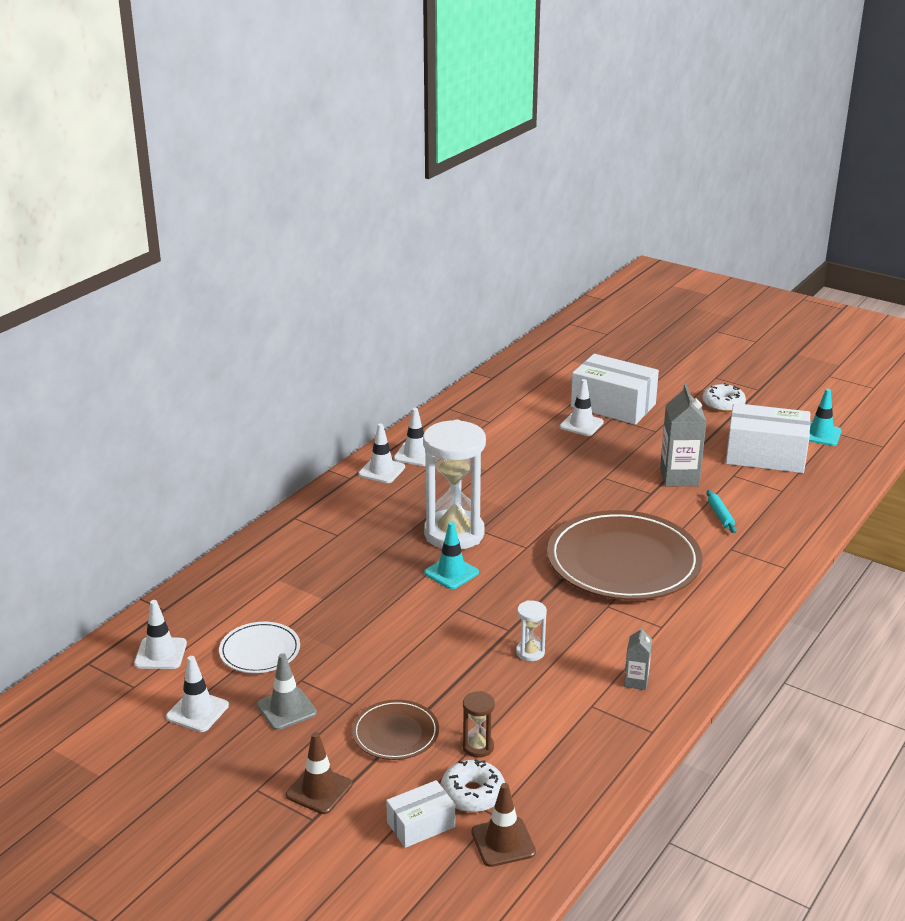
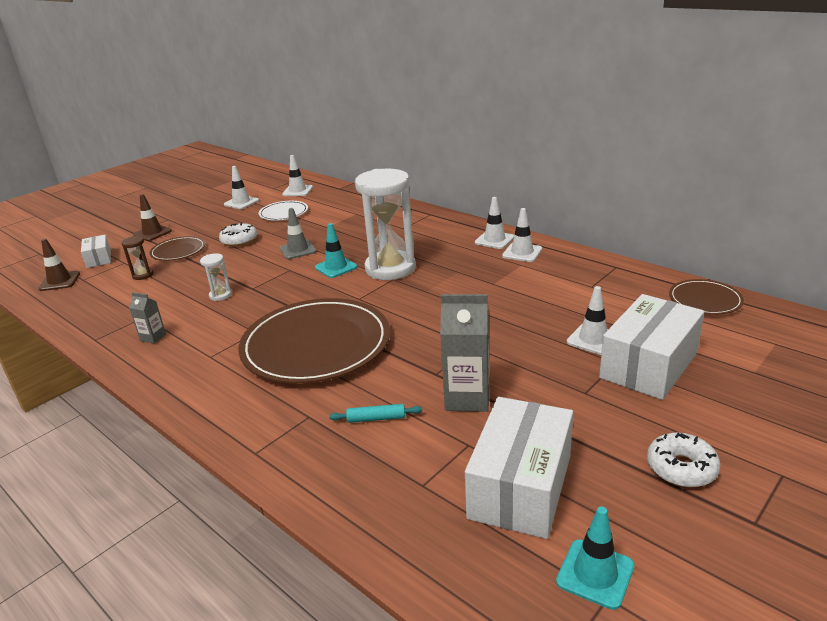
camera: 100 degrees right, 0 degrees up
grey traffic cone [257,653,317,730] -> grey traffic cone moved to [280,208,316,259]
white donut [441,759,505,812] -> white donut moved to [219,222,257,247]
none -> brown plate [669,279,744,315]

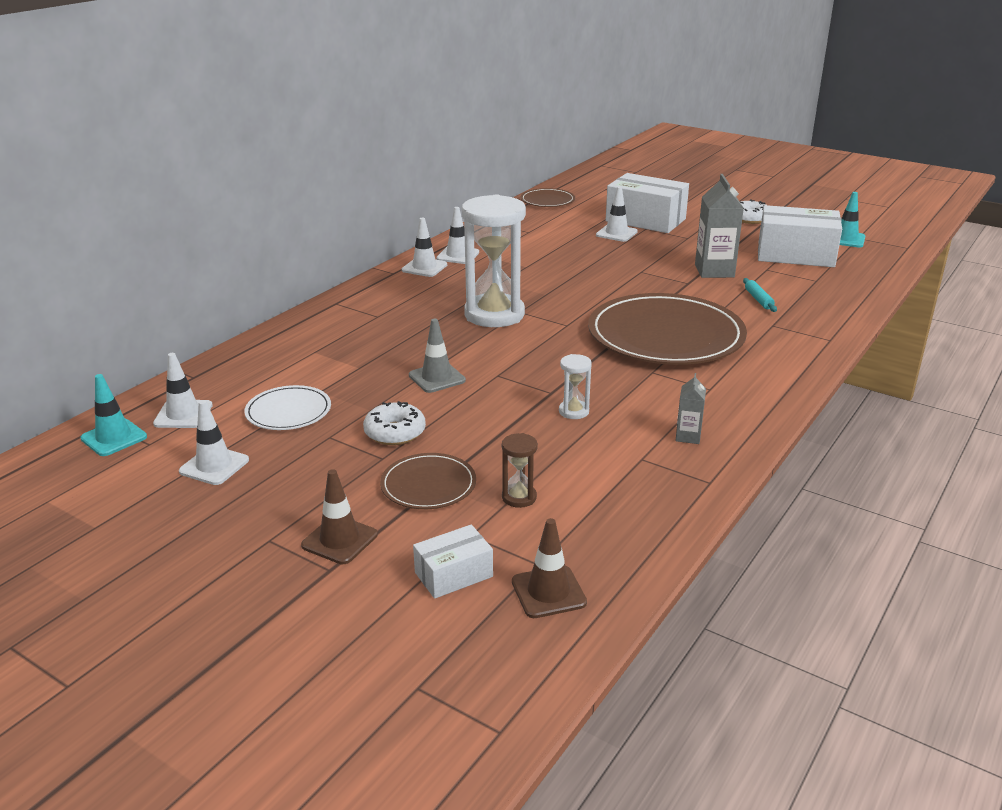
camera: 100 degrees left, 0 degrees up
turquoise traffic cone [315,223,357,278] -> turquoise traffic cone moved to [80,374,147,456]

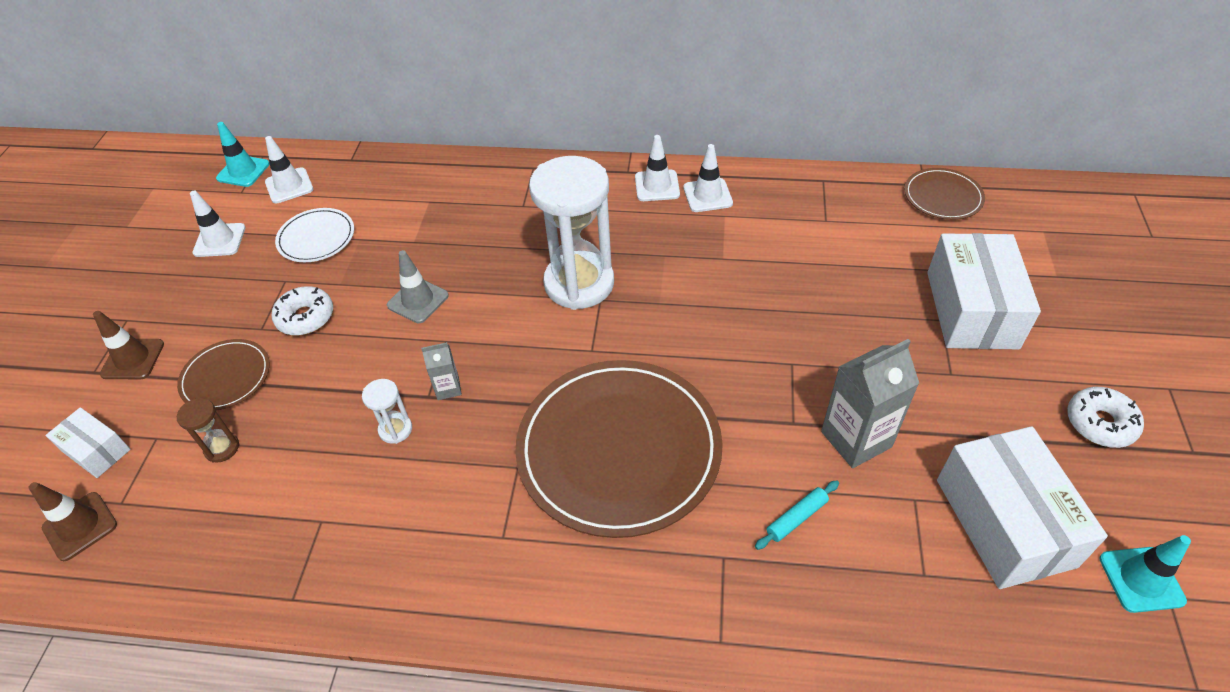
camera: 65 degrees right, 20 degrees up
white traffic cone [596,186,638,242] -> none
grey carton [675,373,706,444] -> grey carton moved to [421,342,462,400]

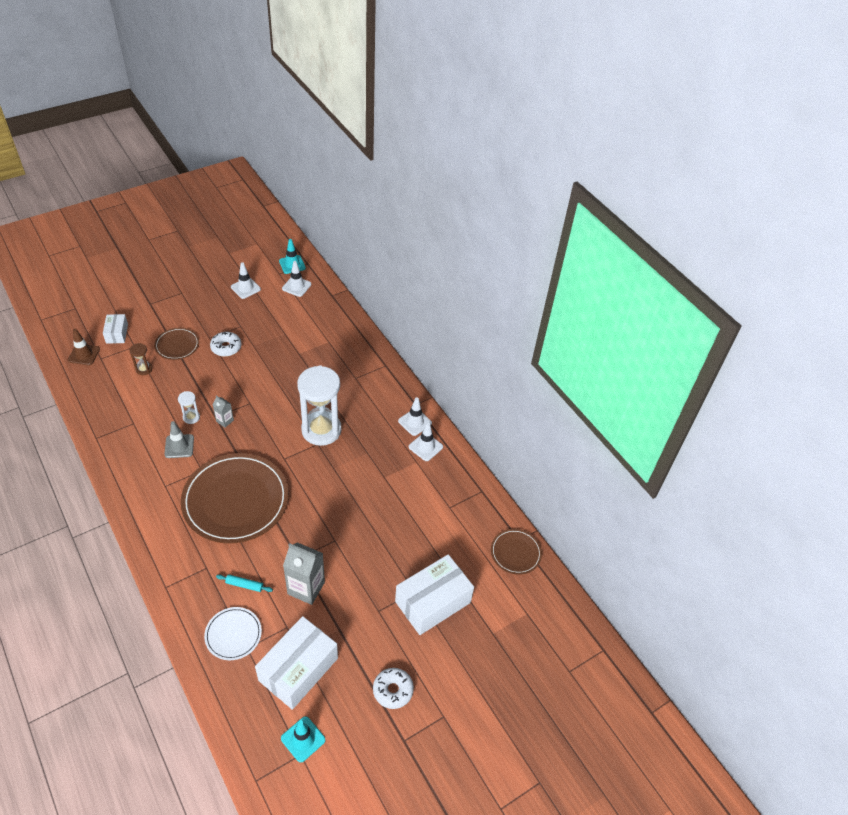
camera: 45 degrees right, 0 degrees up
brown traffic cone [93,311,164,379] -> none
white plate [275,208,354,262] -> white plate moved to [204,607,262,660]
grey traffic cone [387,250,449,323] -> grey traffic cone moved to [164,421,194,458]

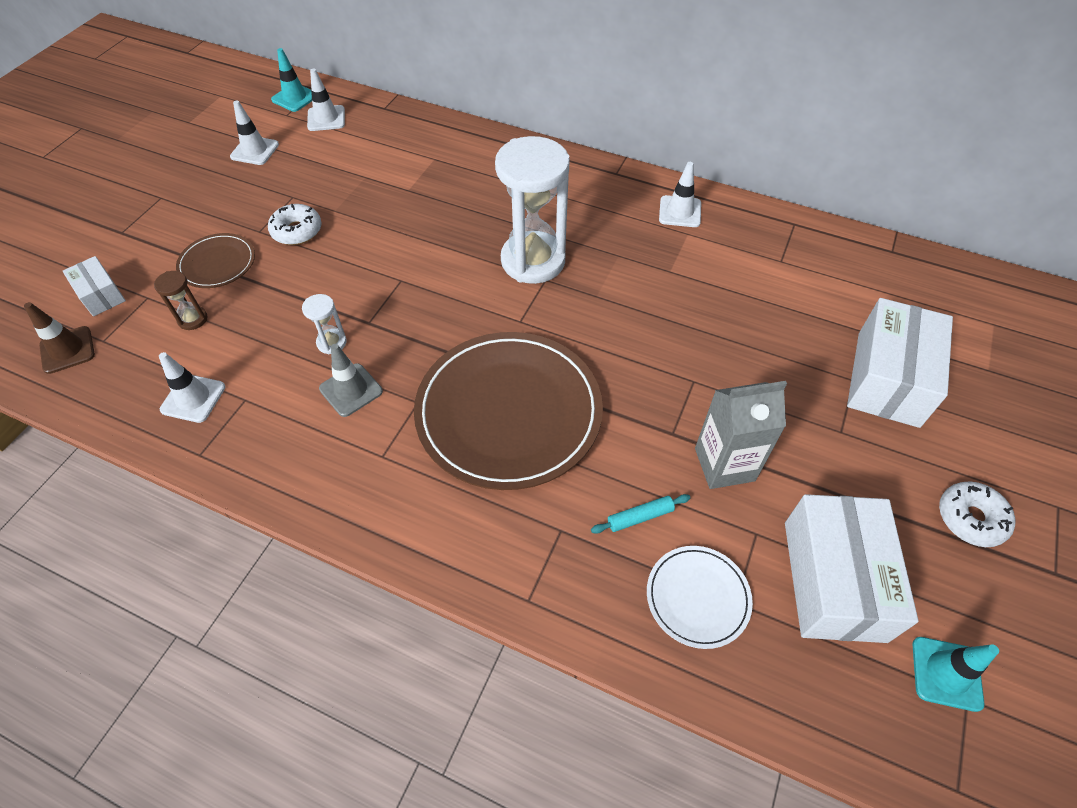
camera: 30 degrees left, 5 degrees up
grey carton [213,395,234,428] -> none
white traffic cone [398,397,432,436] -> white traffic cone moved to [159,352,225,423]
brown plate [491,529,542,575] -> none

